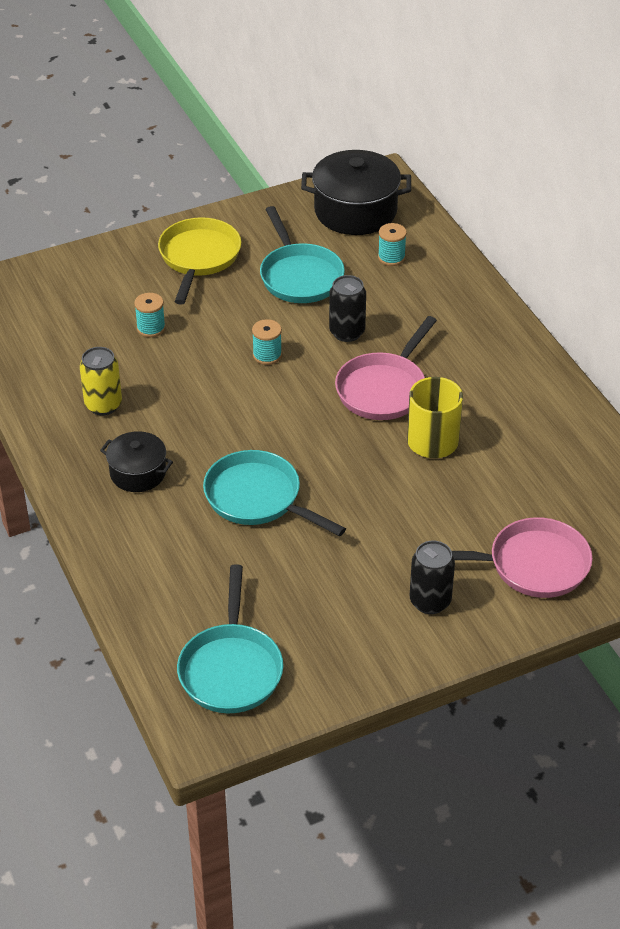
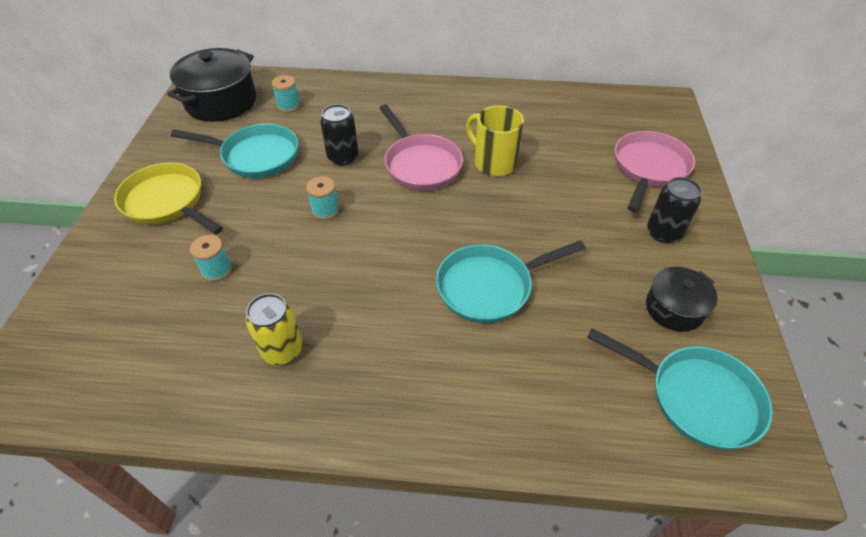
camera: 60 degrees left, 5 degrees up
black pot [100,431,173,492] -> black pot moved to [646,267,718,332]

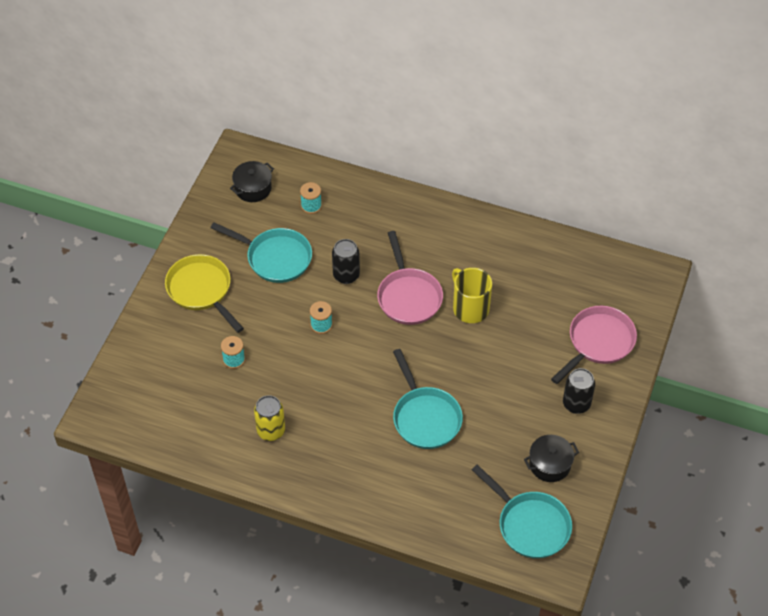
camera: 15 degrees right, 5 degrees up
black pot [167,48,256,122] -> black pot [230,161,274,202], size x0.58
turquoise pan [436,240,586,323] -> turquoise pan turned 105 degrees counterclockwise [393,349,463,449]

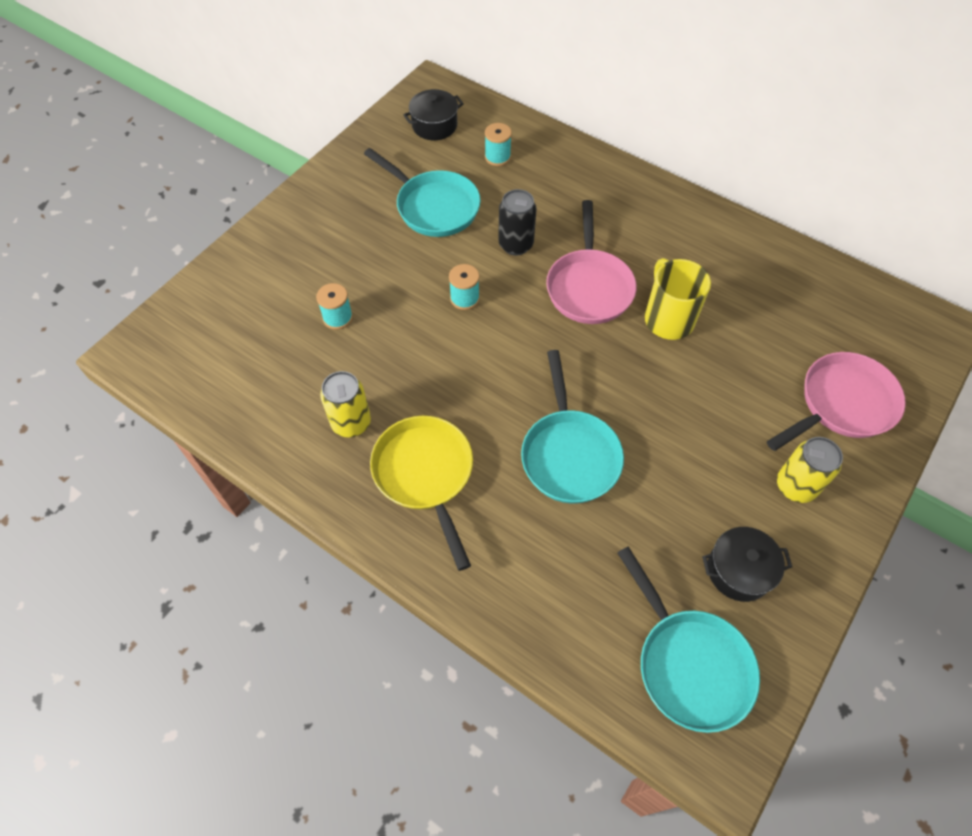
camera: 15 degrees right, 5 degrees up
yellow pan [165,254,244,333] -> yellow pan moved to [370,416,473,571]
black can [563,368,595,414] -> yellow can [777,437,843,503]

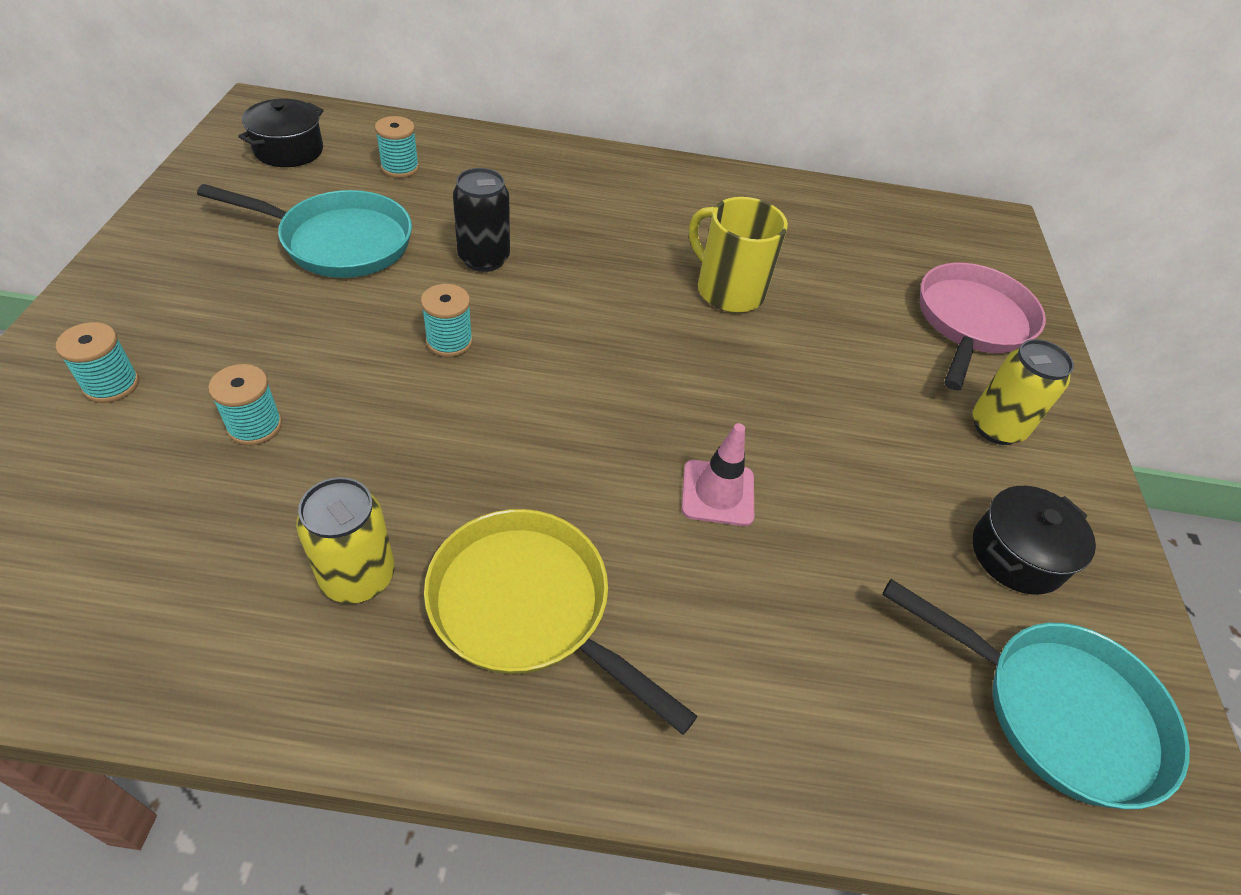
camera: 35 degrees left, 10 degrees down
turquoise pan [521,350,624,504] -> pink traffic cone [682,423,754,526]
pink pan [546,200,637,324] -> none
none -> turquoise spool [56,322,139,403]

